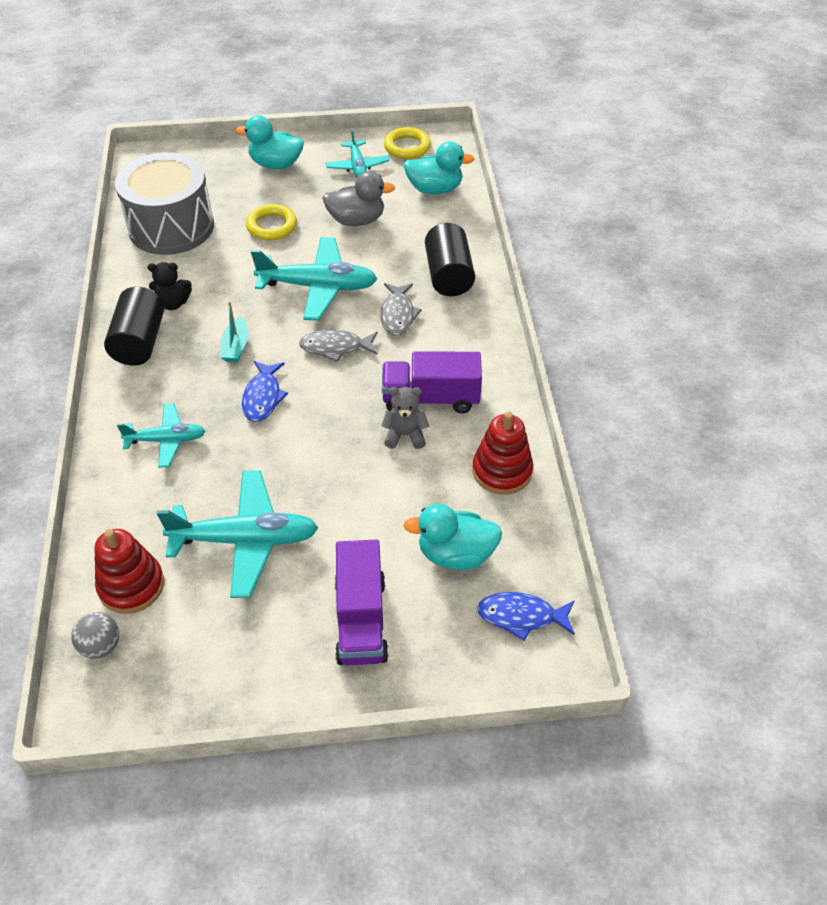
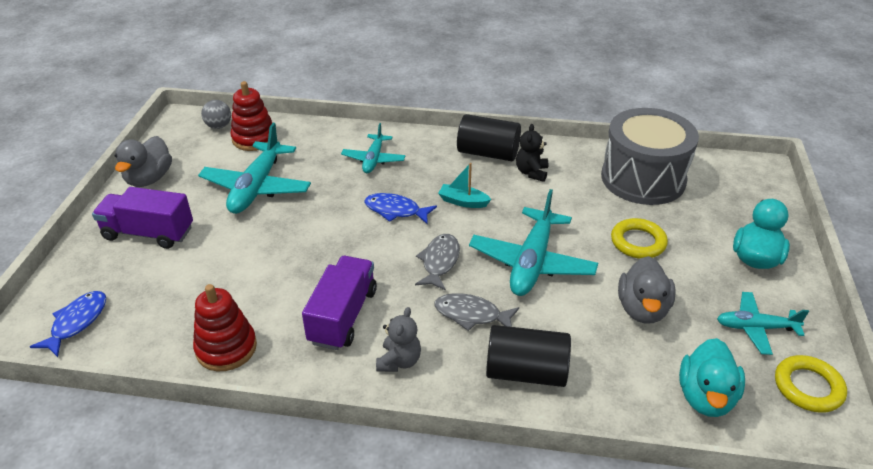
camera: 105 degrees right, 10 degrees down
grey teddy bear [381,387,429,449] -> grey teddy bear moved to [376,307,421,372]
turquoise duck [403,504,502,570] -> none
none -> grey duck [115,136,172,187]

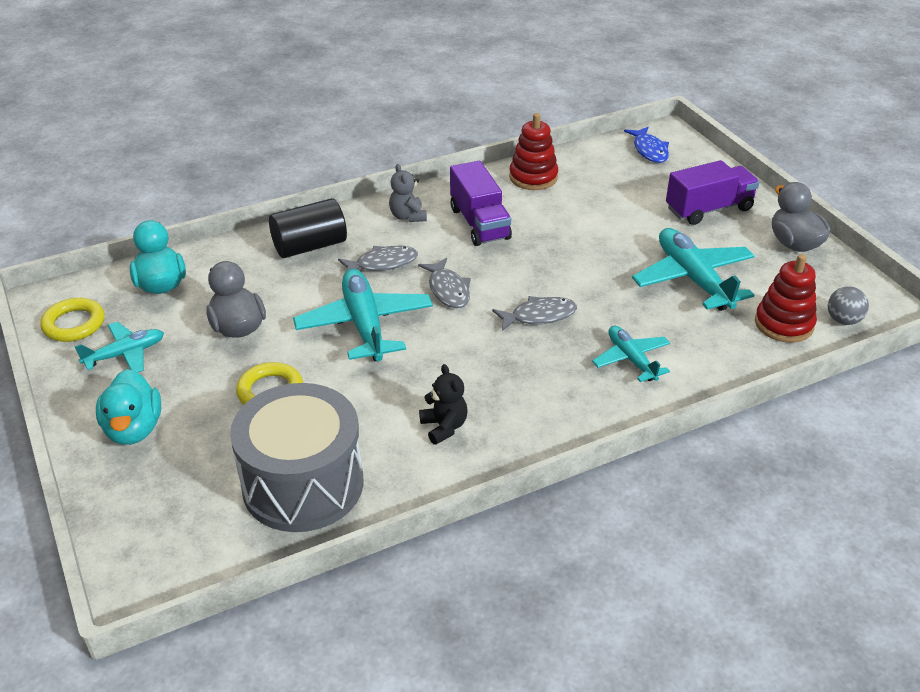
camera: 145 degrees right, 0 degrees up
blue fish [364,193,437,224] -> grey fish [492,296,577,331]
turquoise boat [438,163,491,208] -> none
black cylinder [457,114,521,161] -> none

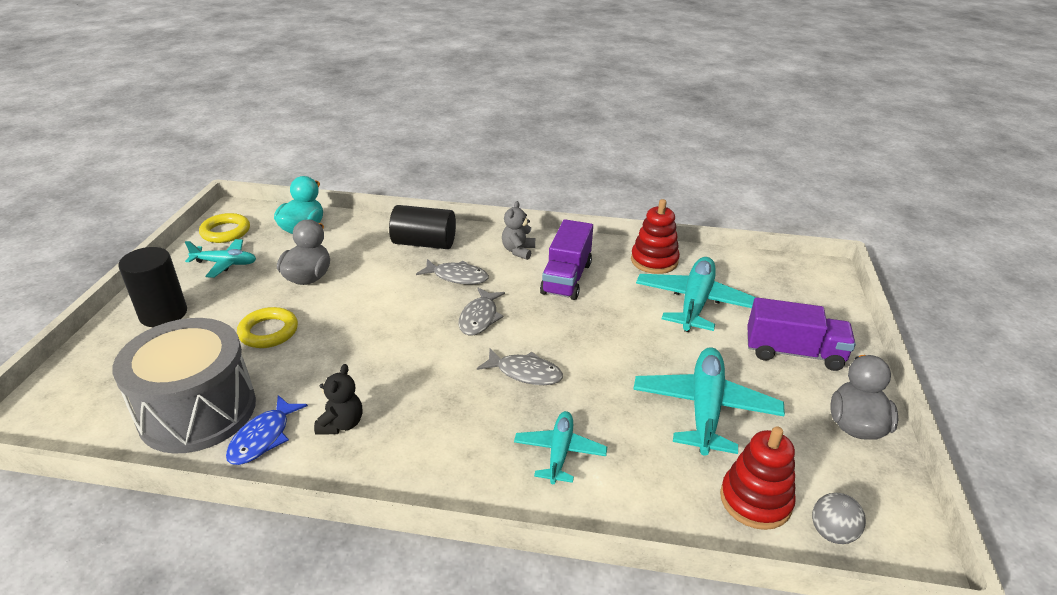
camera: 35 degrees right, 5 degrees down
turquoise duck [96,369,161,445] -> black cylinder [118,247,187,327]
turquoise plane [293,269,433,361] -> turquoise plane moved to [636,257,756,332]
blue fish [624,127,669,163] -> blue fish moved to [226,395,308,465]

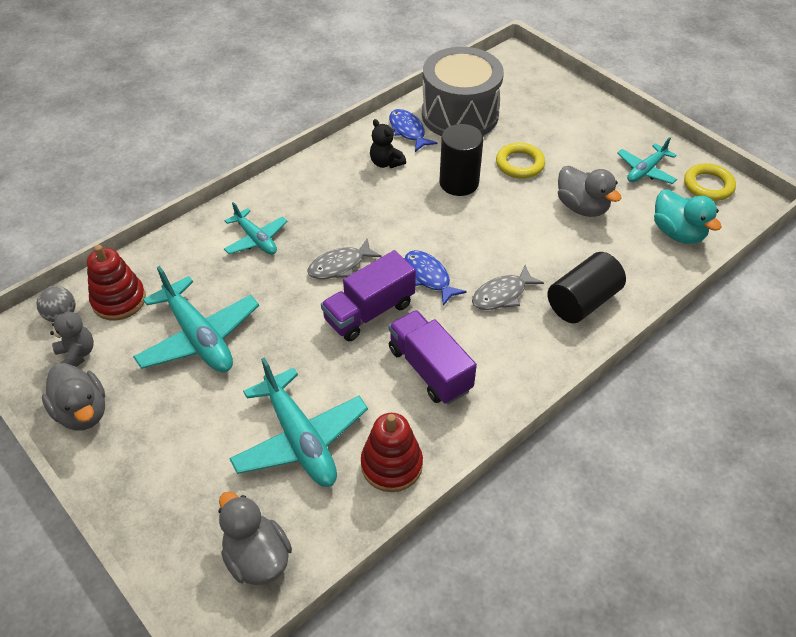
camera: 130 degrees right, 15 degrees up
black cylinder [118,247,187,327] -> black cylinder moved to [439,124,483,196]
grey fish [458,288,505,335] -> blue fish [405,250,467,306]
grey teddy bear [502,201,535,260] -> grey teddy bear moved to [50,305,94,367]
purple truck [747,297,856,371] -> purple truck moved to [321,250,416,341]
none -> grey duck [218,491,292,585]

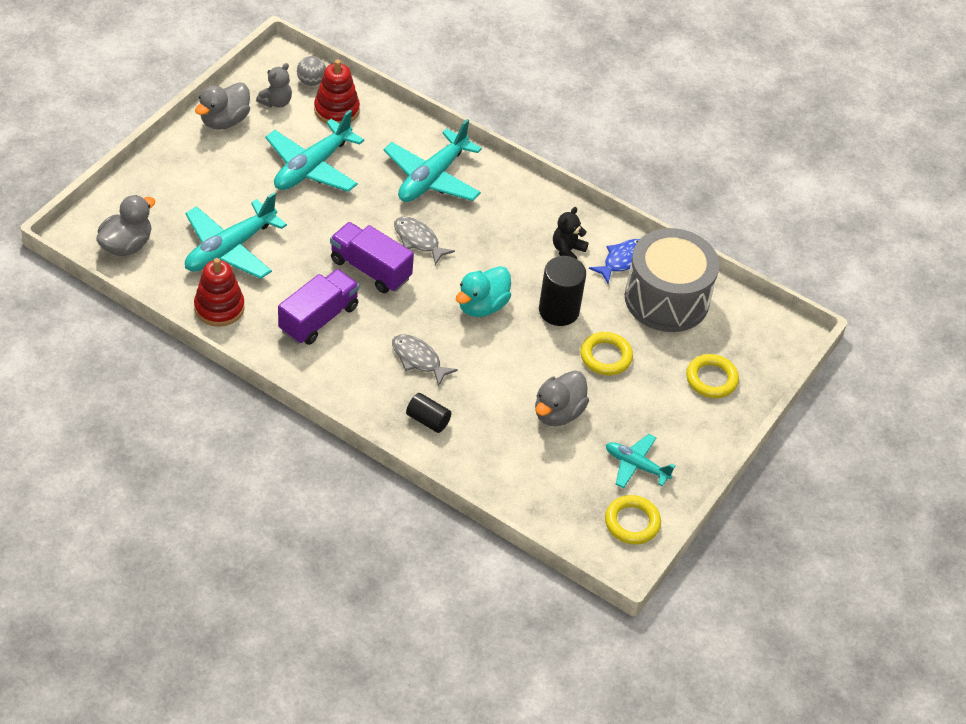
camera: 70 degrees right, 0 degrees up
turquoise plane [224,202,288,255] -> turquoise plane [384,119,482,202], size x1.69
blue fish [405,250,467,306] -> none
black cylinder [547,252,626,323] -> black cylinder [406,393,451,433], size x0.59
turquoise duck [654,190,722,244] -> turquoise duck moved to [456,266,511,317]
none -> yellow ring [686,354,739,398]

